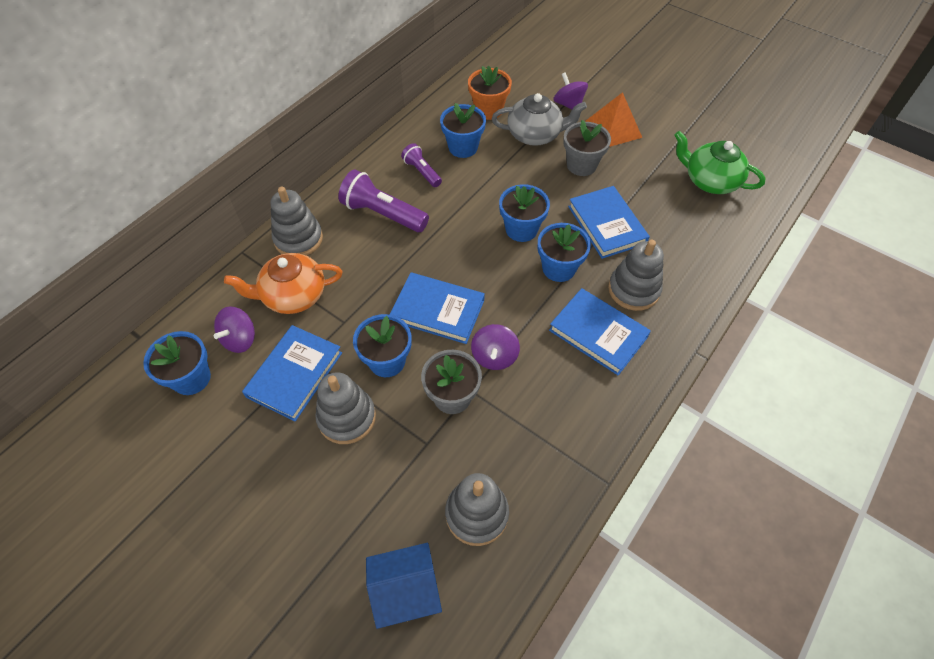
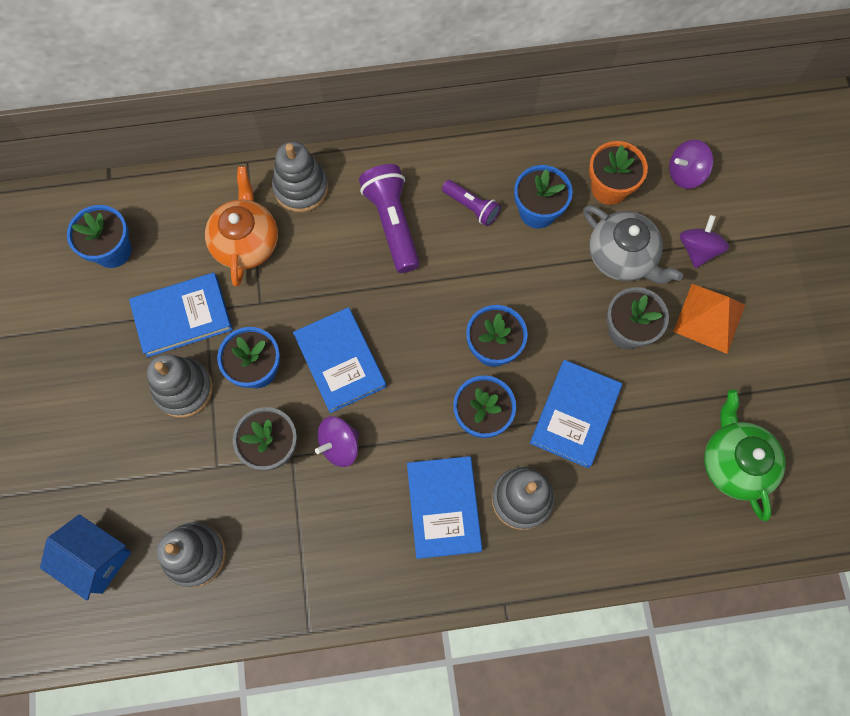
camera: 45 degrees right, 15 degrees up
purple spinning top [214,306,255,353] -> purple spinning top moved to [669,140,713,189]
orange teapot [224,253,343,314] -> orange teapot turned 60 degrees clockwise [205,166,278,287]
purple flashlight [401,143,442,187] -> purple flashlight turned 120 degrees clockwise [442,180,501,226]

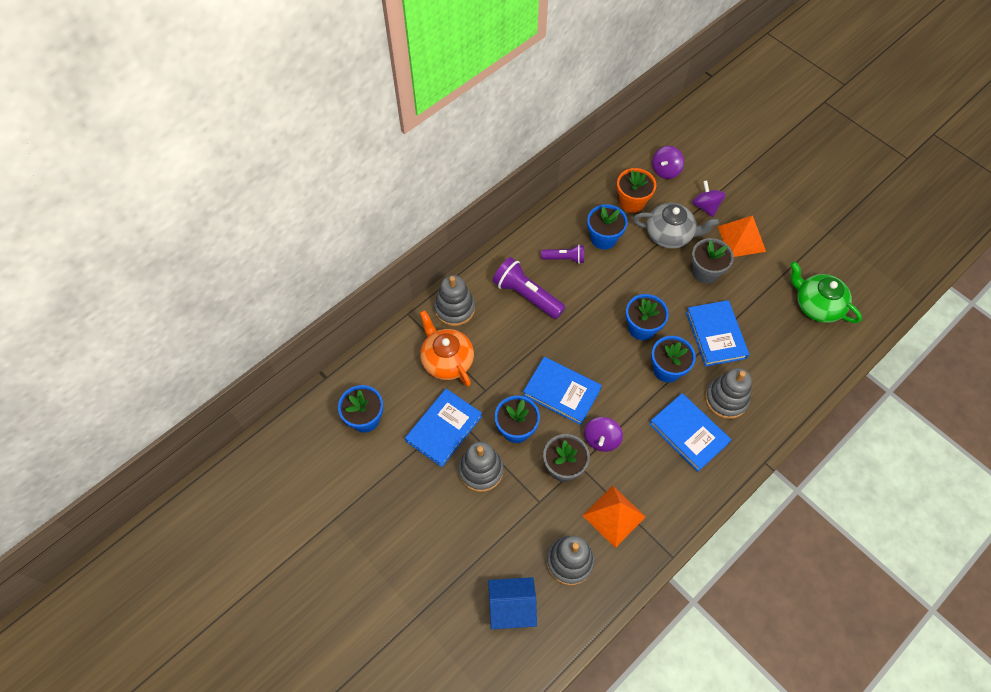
camera: 35 degrees left, 10 degrees down
none -> orange pyramid [582,485,646,548]

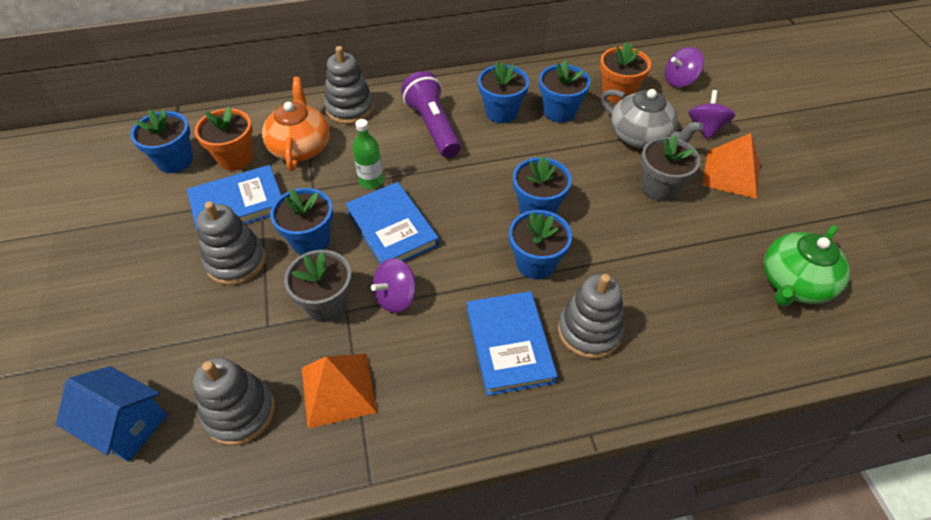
camera: 30 degrees right, 10 degrees down
purple flashlight [541,245,584,264] -> blue flower pot [478,62,529,123]
blue book [686,300,749,367] -> none
green teapot [790,261,862,323] -> green teapot turned 120 degrees counterclockwise [764,225,850,306]
none -> orange flower pot [195,106,253,170]
none -> green bottle [352,119,384,189]

